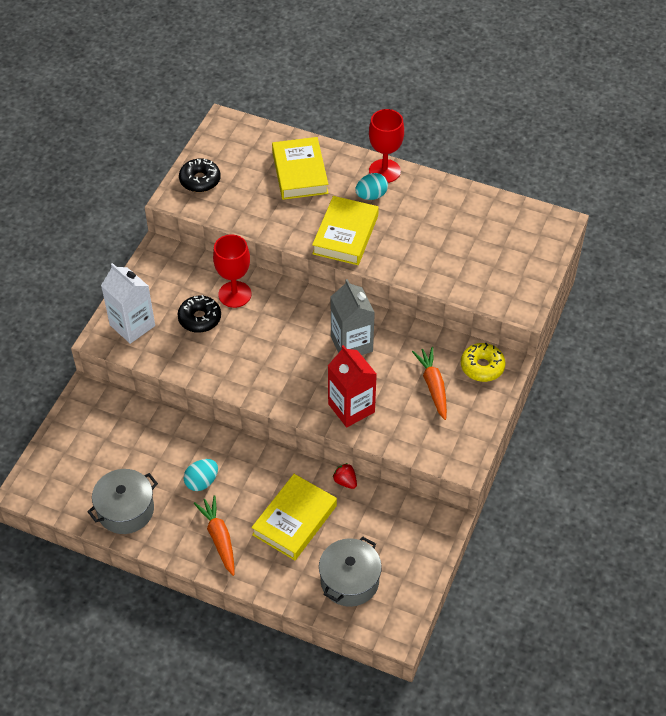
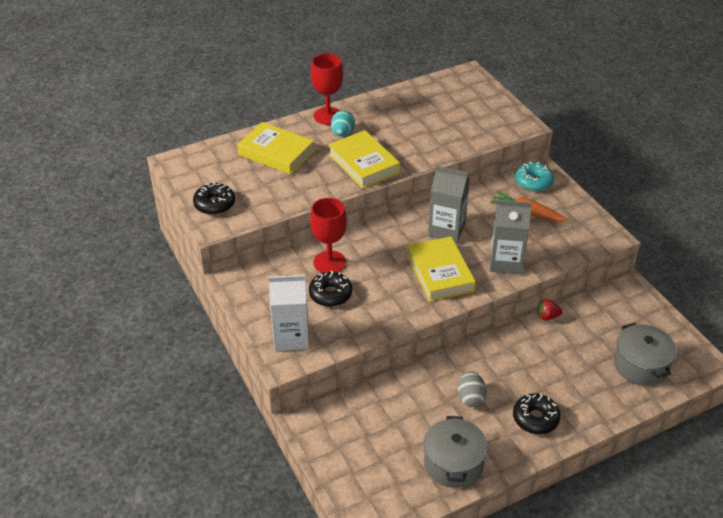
camera: 50 degrees left, 10 degrees down
turquoise egg [184,459,218,491] -> grey egg [458,371,487,407]
orange carrot [194,495,234,576] -> black donut [513,393,561,434]
yellow book [251,474,337,560] -> yellow book moved to [407,236,476,302]
red carton [328,345,377,427] -> grey carton [490,200,532,274]
yellow donut [461,343,506,382] -> turquoise donut [515,162,554,192]

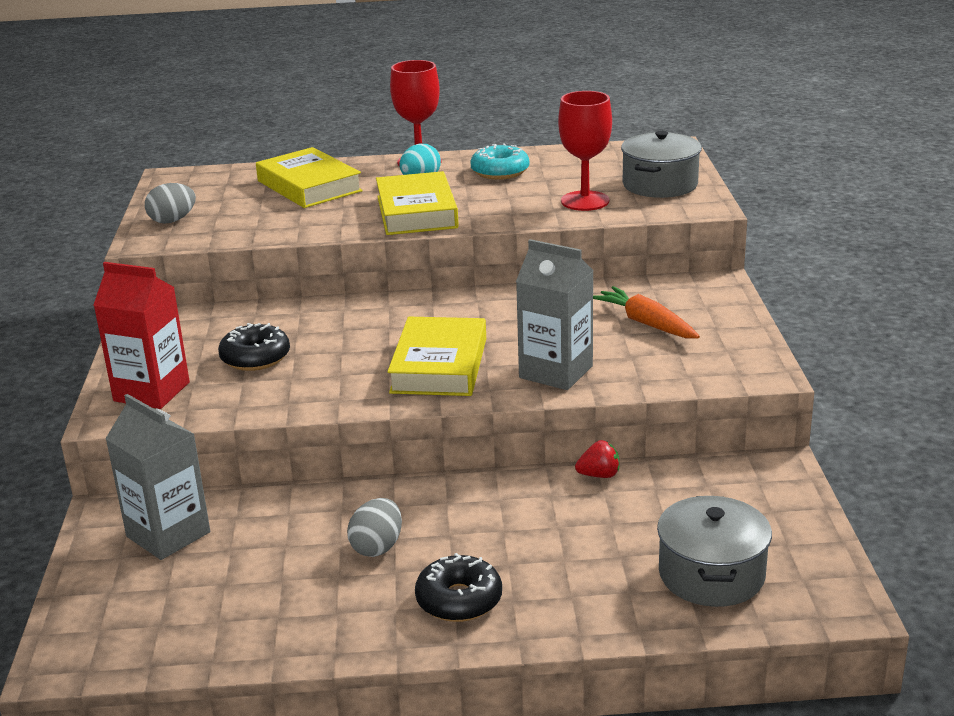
camera: 25 degrees right, 15 degrees down
black donut [193,182,235,215] -> grey egg [145,183,196,224]
white carton [268,275,309,351] -> red carton [94,262,190,409]
red goblet [310,198,347,273] -> red goblet moved to [558,91,612,211]
grey pot [424,416,488,488] -> grey pot moved to [621,131,702,198]
grey carton [428,166,470,243] -> grey carton moved to [105,394,210,560]
turquoise donut [515,162,554,192] -> turquoise donut moved to [470,144,529,180]
red strawberry [538,299,562,320] -> red strawberry turned 150 degrees clockwise [575,440,620,478]

